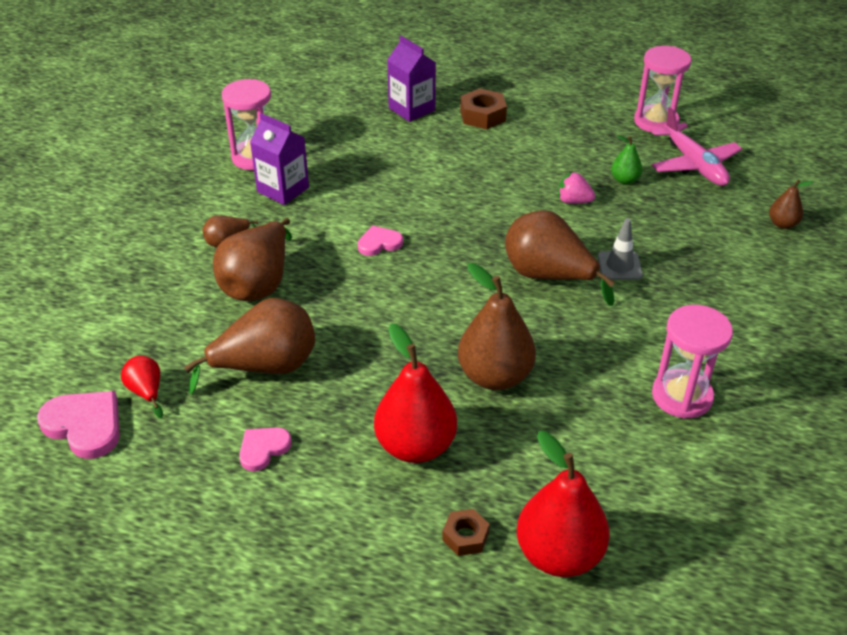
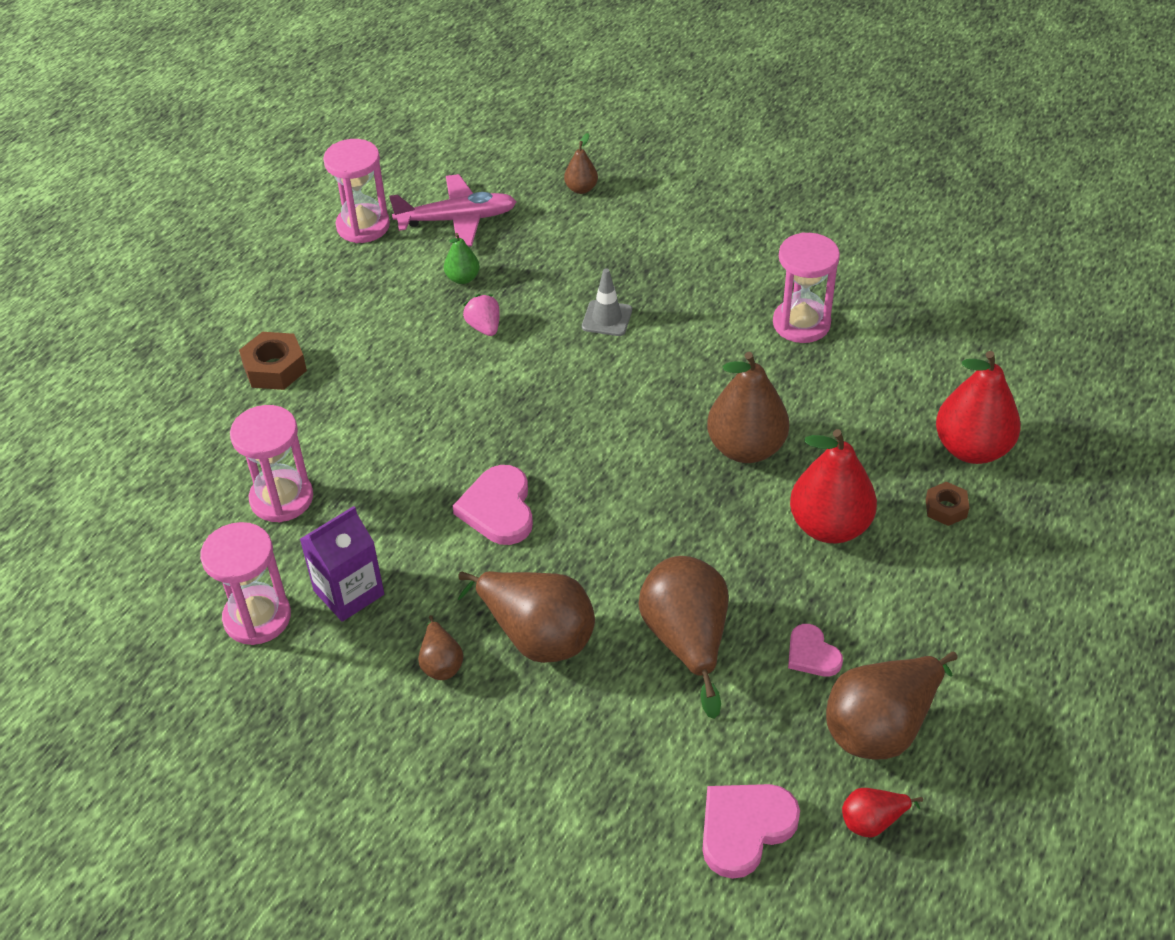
camera: 75 degrees left, 5 degrees up
red pear [121,356,163,418] -> red pear moved to [842,788,923,838]
pink heart [358,225,403,256] -> pink heart [453,465,533,545], size x1.63
purple carton [387,36,436,122] -> none
brown pear [505,210,615,306] -> brown pear moved to [826,652,957,760]
pink strawberry [558,172,595,204] -> pink strawberry turned 120 degrees clockwise [463,294,500,336]
none -> pink hourglass [230,405,313,522]

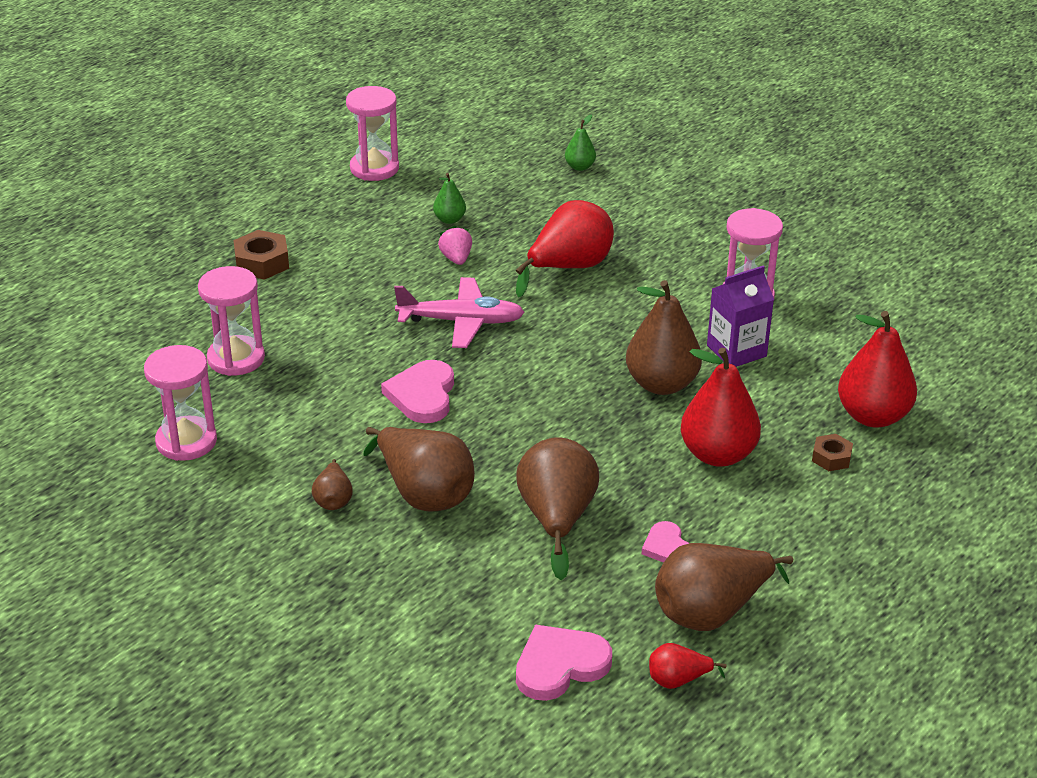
camera: 10 degrees right, 10 degrees down
purple carton [300,506,384,622] -> purple carton moved to [707,266,774,367]
pink plane [389,174,517,247] -> pink plane moved to [394,277,525,348]
brown pear [564,133,598,194] -> green pear [565,114,596,171]
grey traffic cone [582,268,632,336] -> red pear [516,200,614,297]

